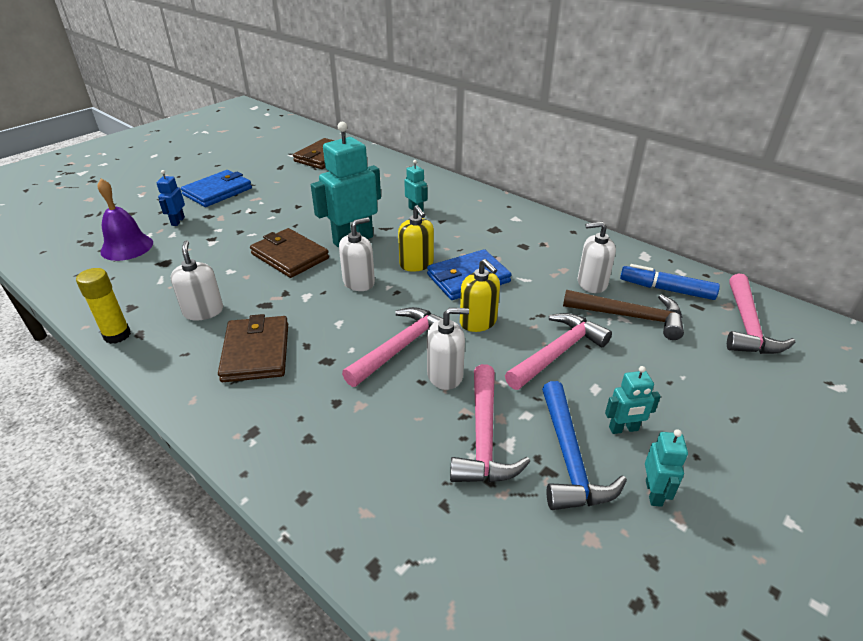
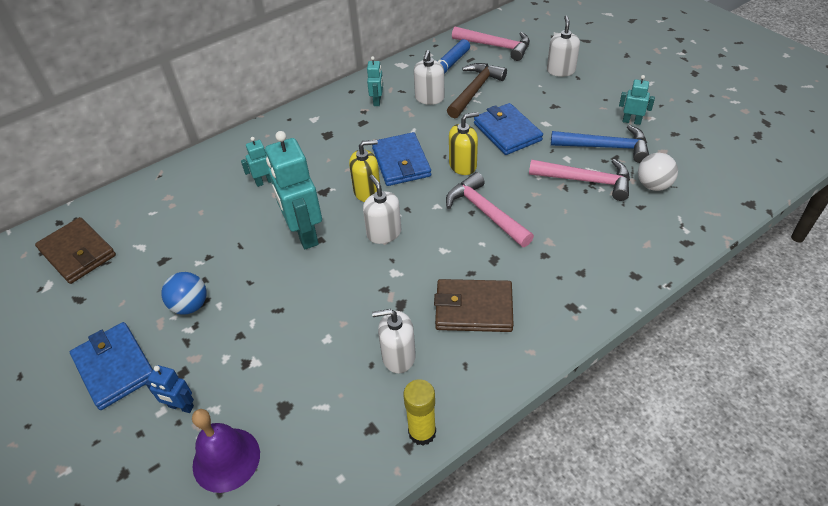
camera: 75 degrees left, 10 degrees up
brown wallet [250,228,329,278] -> none
white soap dispenser [427,308,469,390] -> white soap dispenser moved to [547,16,580,77]
pink hammer [505,313,612,390] -> blue wallet [474,103,543,155]
turquoise robot [605,366,661,434] -> turquoise robot moved to [367,56,383,106]
none -> blue ball [161,272,207,315]
none -> white ball [638,153,678,191]

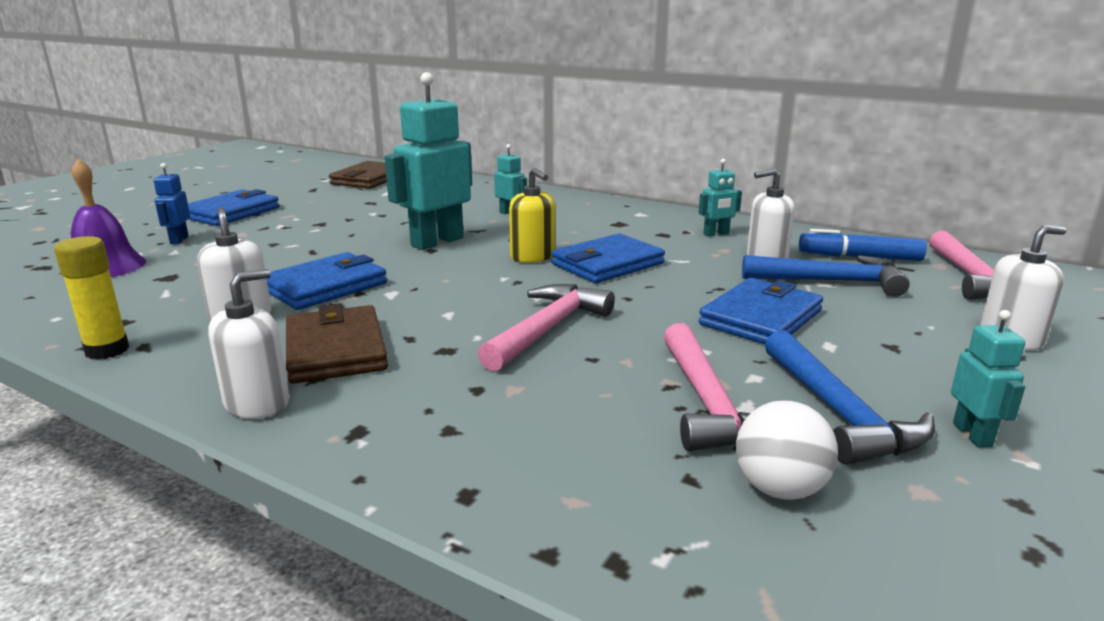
camera: 65 degrees right, 25 degrees down
blue ball [161,272,207,315] -> none
white soap dispenser [363,175,402,244] -> white soap dispenser moved to [209,269,289,419]
brown hammer [447,63,507,118] -> blue hammer [742,255,910,297]
yellow soap dispenser [449,112,479,175] -> none
none -> blue wallet [267,252,387,310]

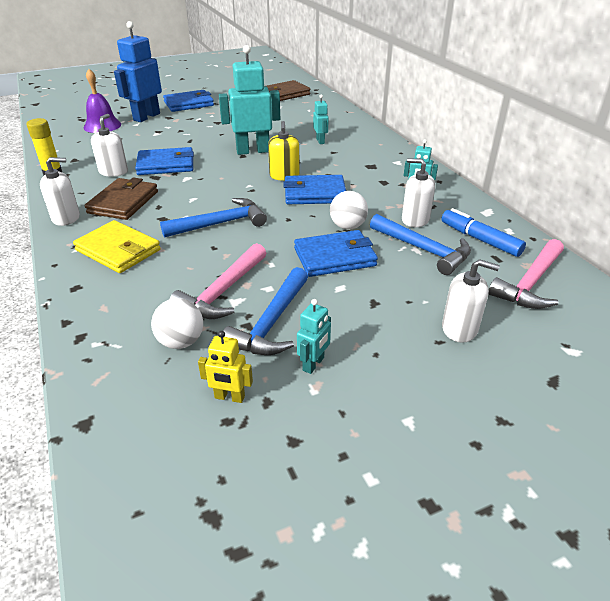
camera: 35 degrees right, 15 degrees up
blue robot [153,163,190,244] -> blue robot [114,21,162,122], size x2.08
pink hammer [478,284,615,372] -> blue hammer [160,198,267,238]
none -> yellow wallet [73,220,161,273]
none -> yellow robot [198,331,253,403]
none -> white ball [330,191,368,229]

